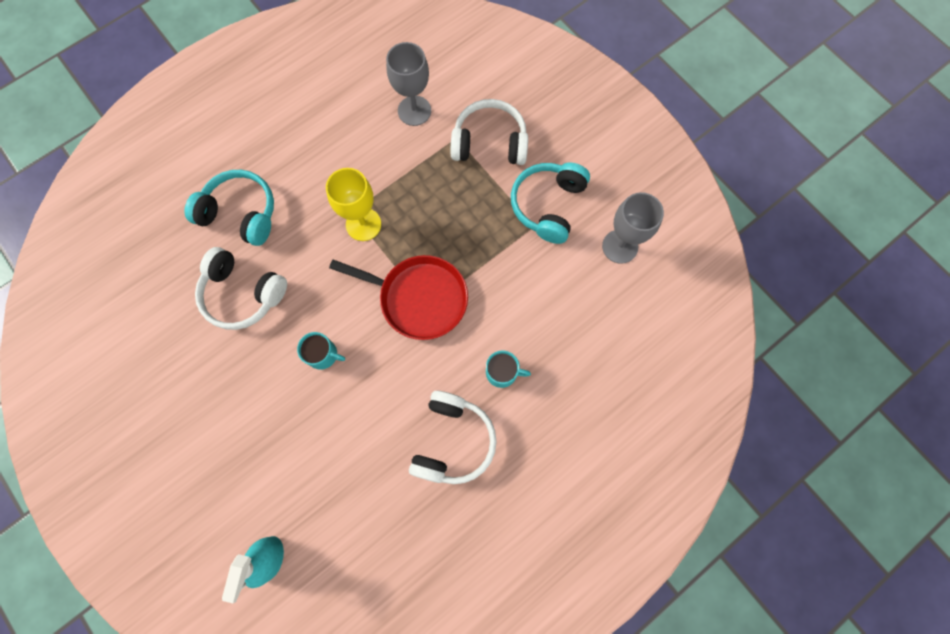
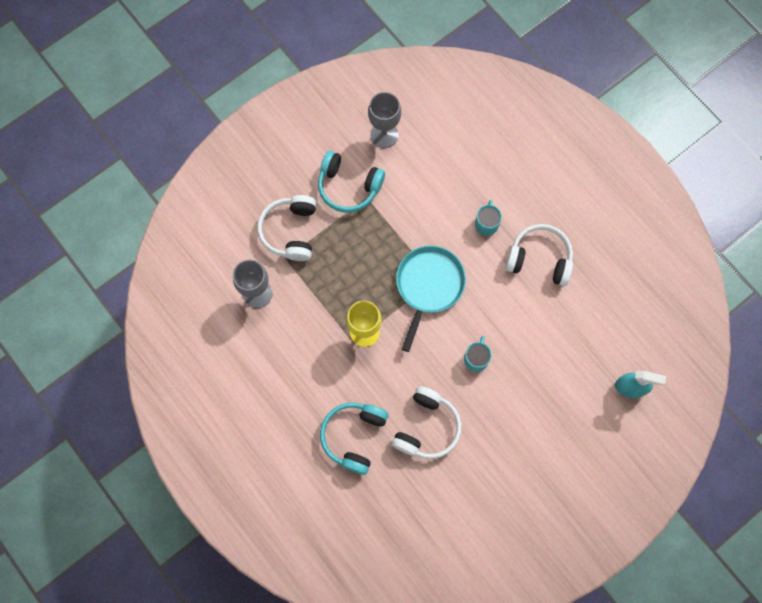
camera: 90 degrees left, 0 degrees up
red pan [329,255,468,340] -> turquoise pan [396,246,466,352]

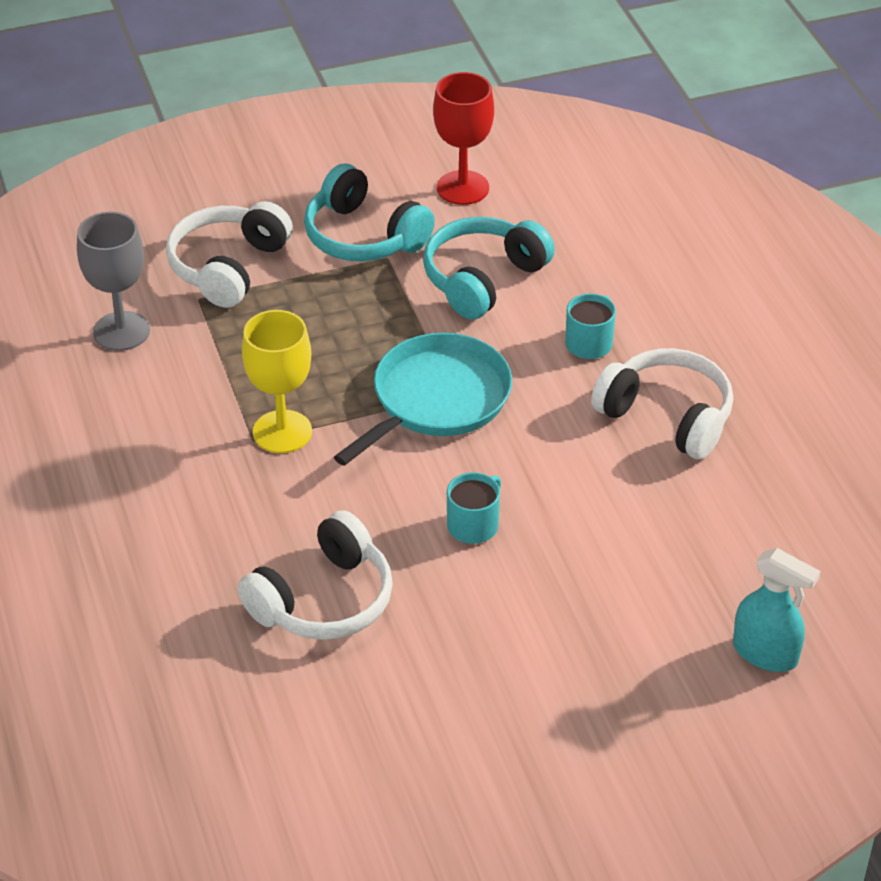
camera: 20 degrees right, 30 degrees down
turquoise headphones [320,403,388,475] -> turquoise headphones moved to [423,217,555,320]
grey goblet [368,92,401,148] -> red goblet [433,72,494,205]

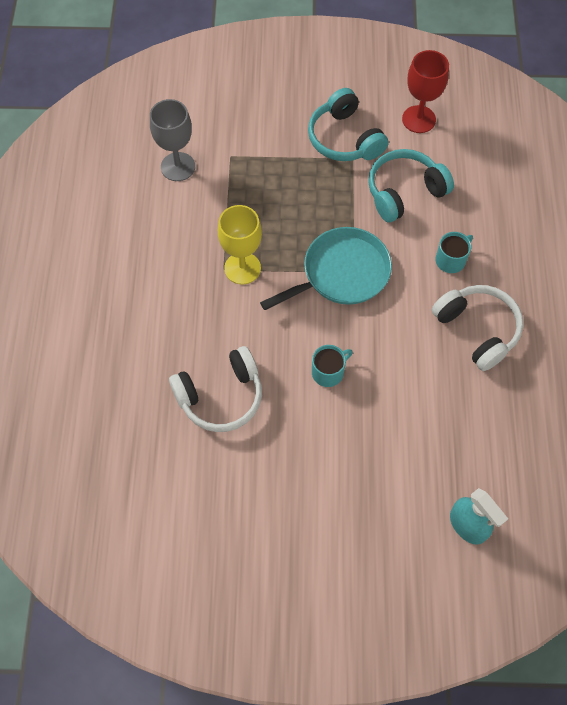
camera: 20 degrees right, 20 degrees up
white headphones [166,201,293,308] -> none

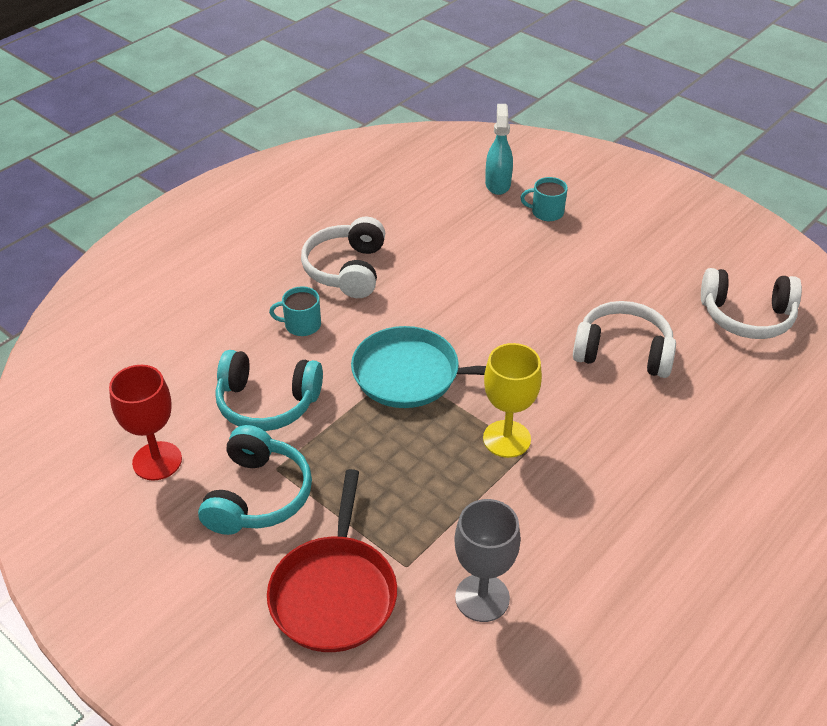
camera: 140 degrees left, 20 degrees down
turquoise mug [312,345,353,387] -> turquoise mug moved to [520,177,568,221]
none -> red pan [267,469,397,652]
none -> white headphones [701,268,802,339]

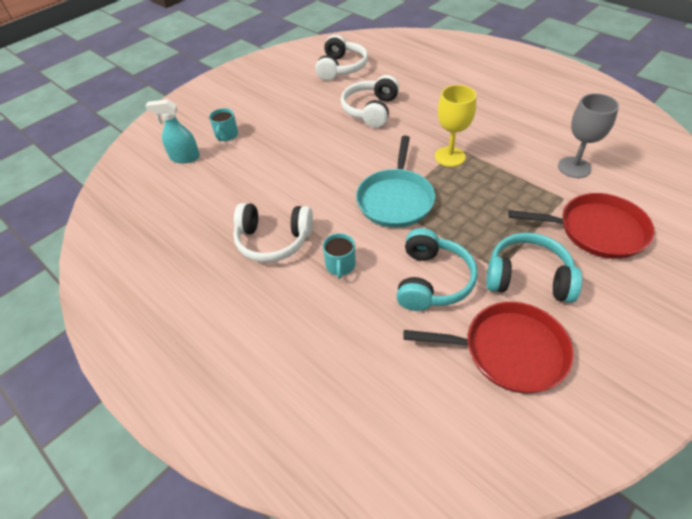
camera: 85 degrees left, 5 degrees up
red goblet [109,365,182,481] -> red pan [403,302,574,393]

